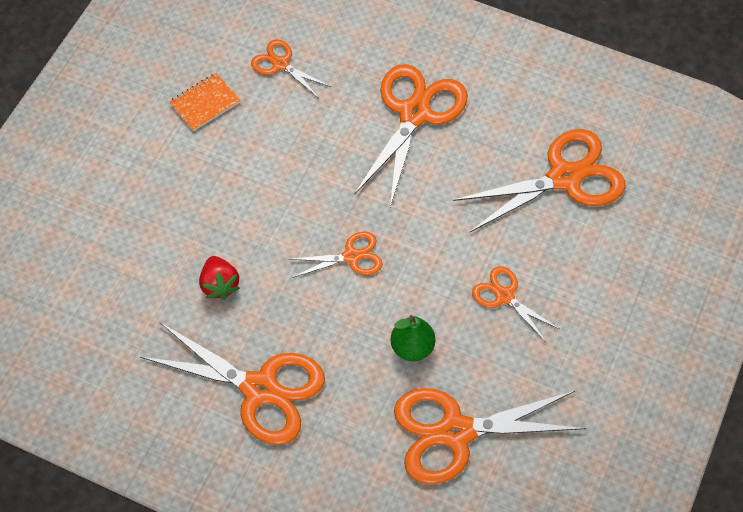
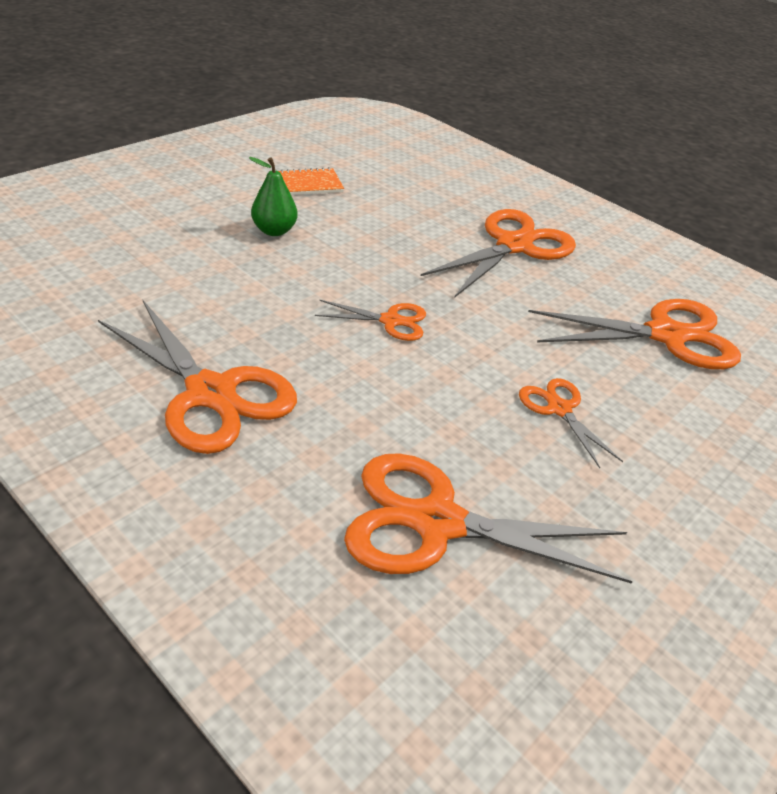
camera: 15 degrees right, 20 degrees down
red strawberry [199,256,240,300] -> none
orange scissors [251,40,331,98] -> none
green pear [391,315,435,361] -> green pear moved to [249,157,298,236]

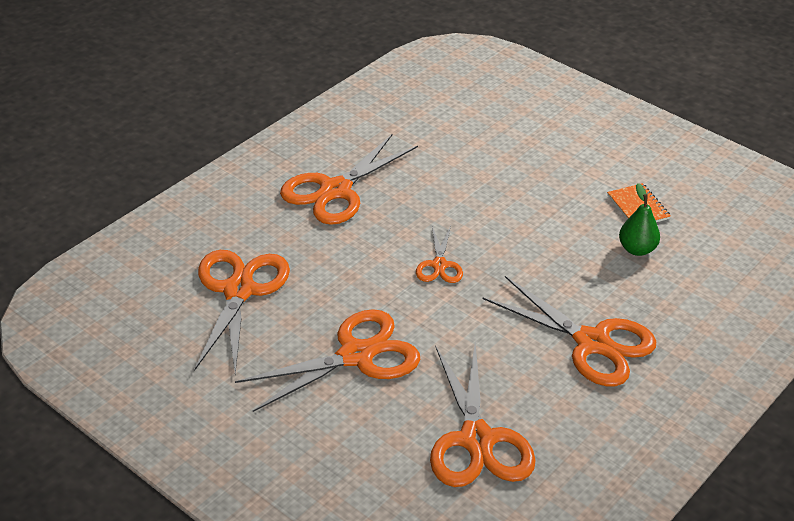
camera: 90 degrees right, 0 degrees up
green pear [249,157,298,236] -> green pear moved to [619,183,660,256]
orange scissors [519,378,623,468] -> orange scissors [235,309,420,412], size x1.92

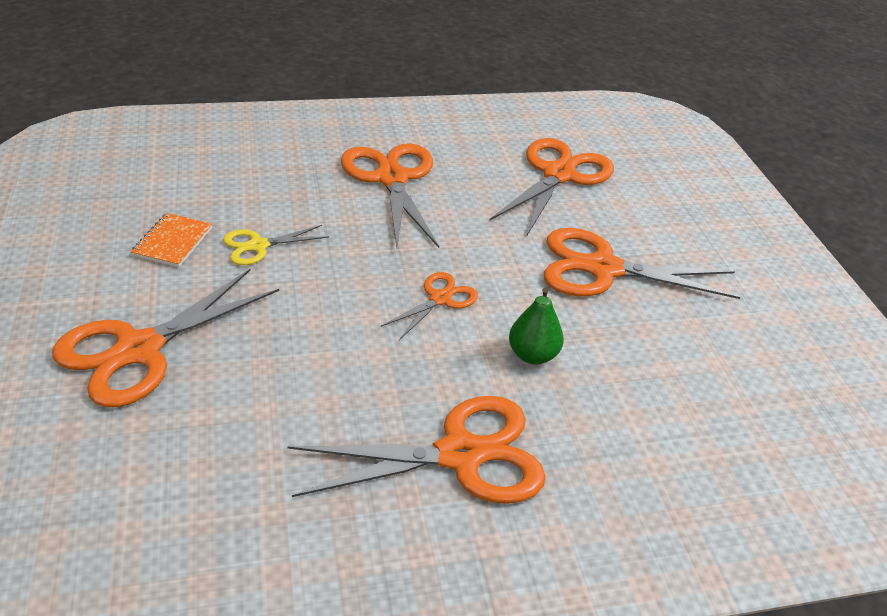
camera: 145 degrees left, 0 degrees up
orange scissors [194,250,290,374] -> orange scissors moved to [52,269,279,408]
green pear [619,183,660,256] -> green pear moved to [509,288,564,364]
none -> yellow scissors [223,225,329,265]

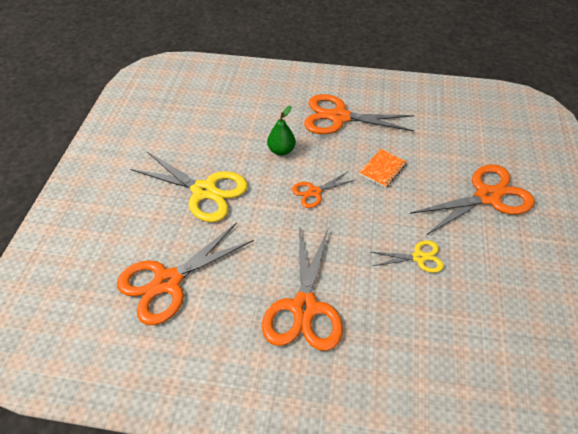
camera: 155 degrees left, 10 degrees up
orange notebook [131,213,212,267] -> orange notebook moved to [359,149,407,188]
orange scissors [544,228,740,299] -> yellow scissors [130,152,248,222]

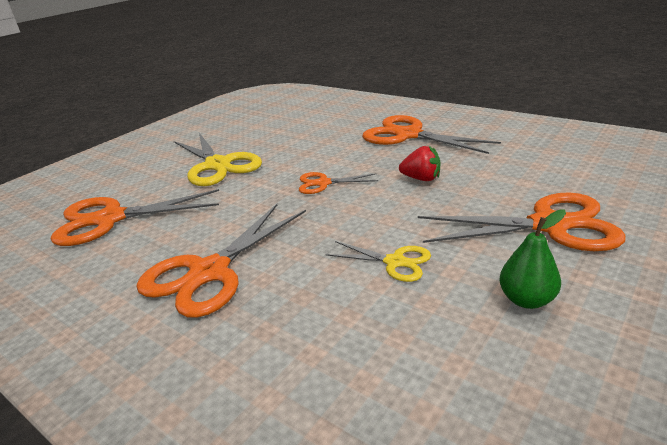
camera: 30 degrees right, 20 degrees down
green pear [267,106,296,156] -> green pear moved to [499,209,566,309]
orange notebook [359,149,407,188] -> red strawberry [399,146,440,181]

